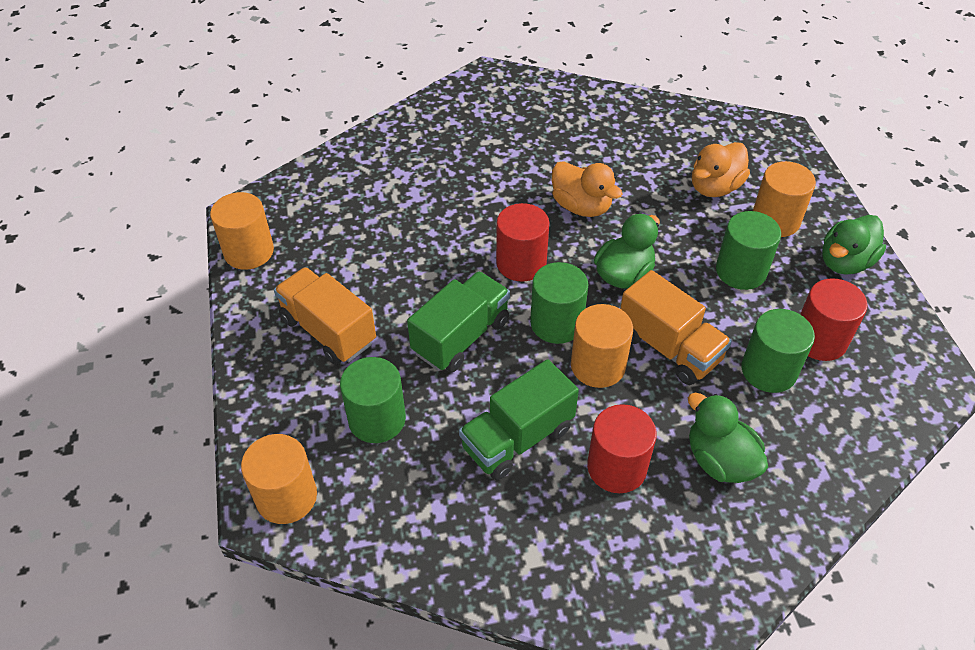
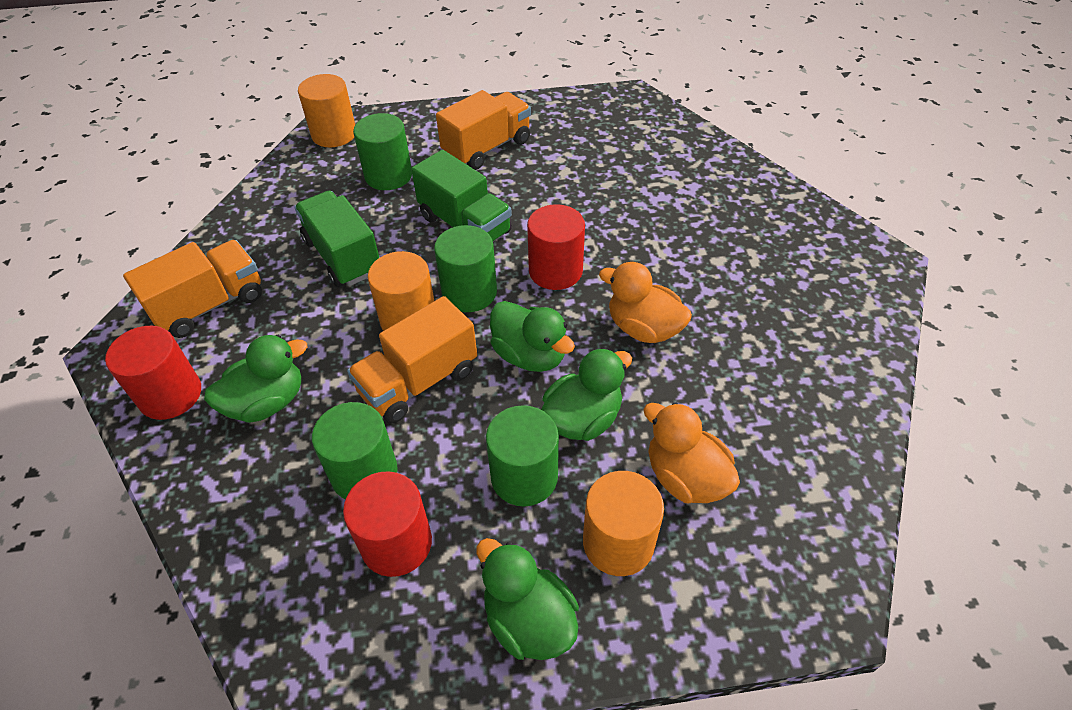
camera: 95 degrees right, 0 degrees up
orange cylinder [210,192,274,270] -> none
orange duck [552,161,623,217] -> orange duck turned 75 degrees clockwise [599,262,692,343]
red cylinder [587,404,657,493] -> red cylinder moved to [105,326,201,420]
none -> orange truck [123,240,262,338]
none -> green duck [541,348,632,441]

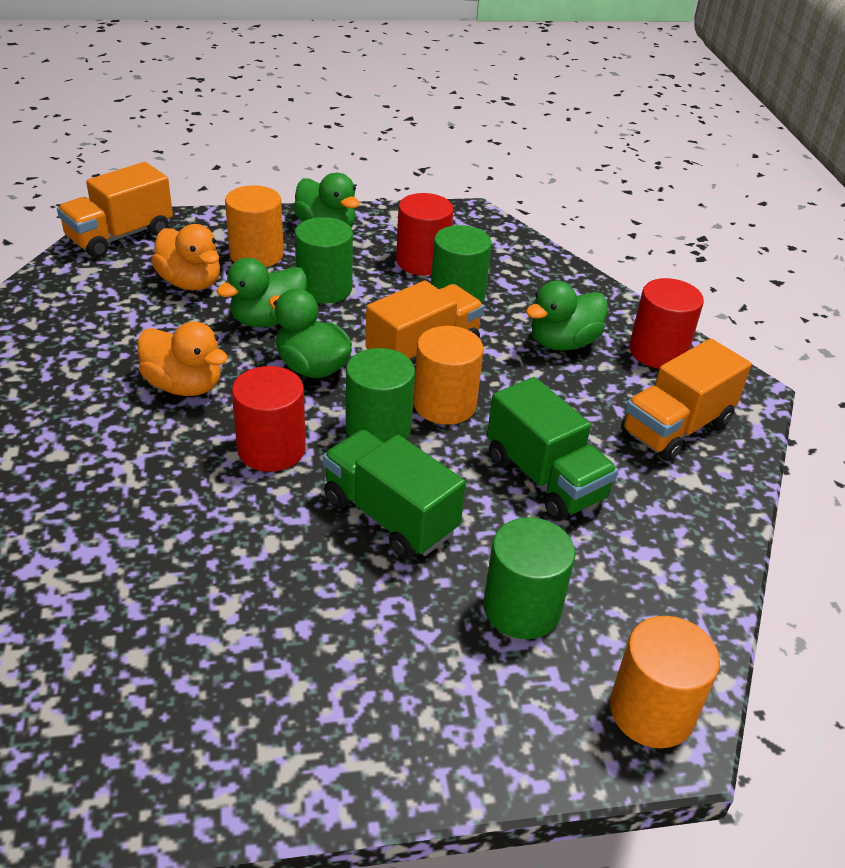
camera: 175 degrees right, 10 degrees down
orange truck [436,90,531,170] -> orange truck moved to [57,162,173,258]

